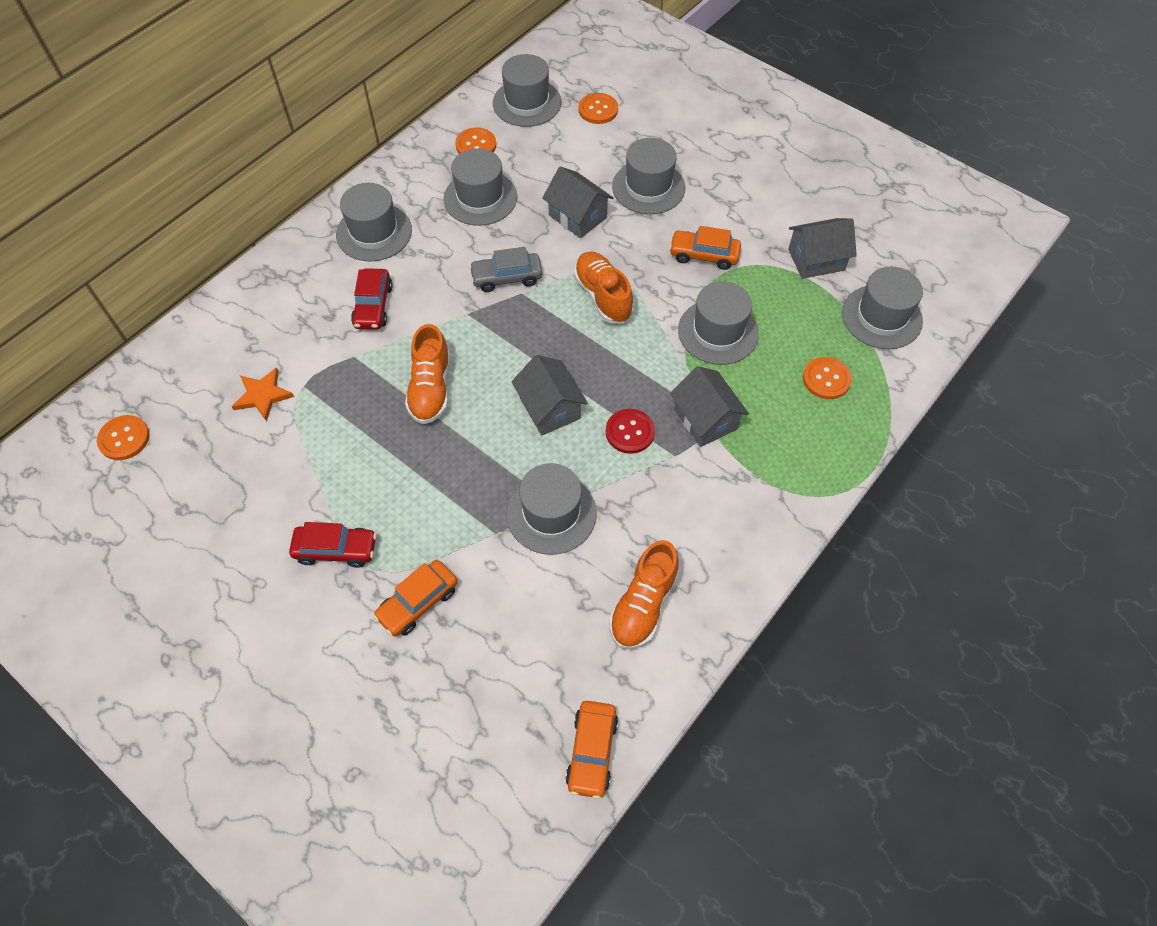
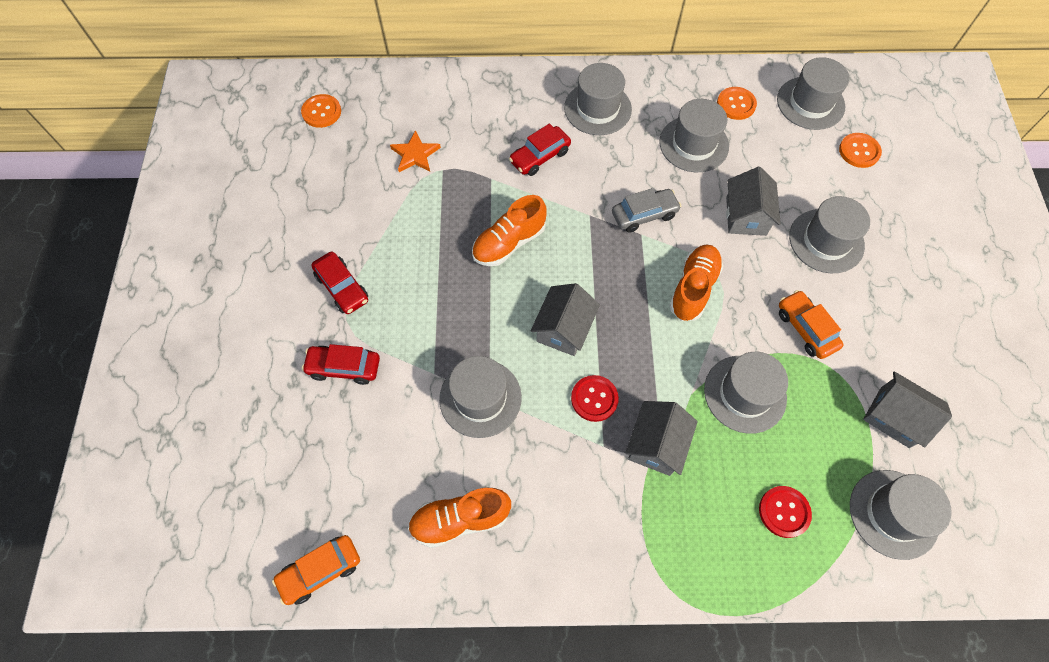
camera: 50 degrees right, 5 degrees up
orange car [373,560,458,637] -> red car [302,344,380,385]
grey car [469,247,542,292] -> grey car turned 120 degrees clockwise [612,188,681,233]
orange button [803,357,852,399] -> red button [759,486,812,538]

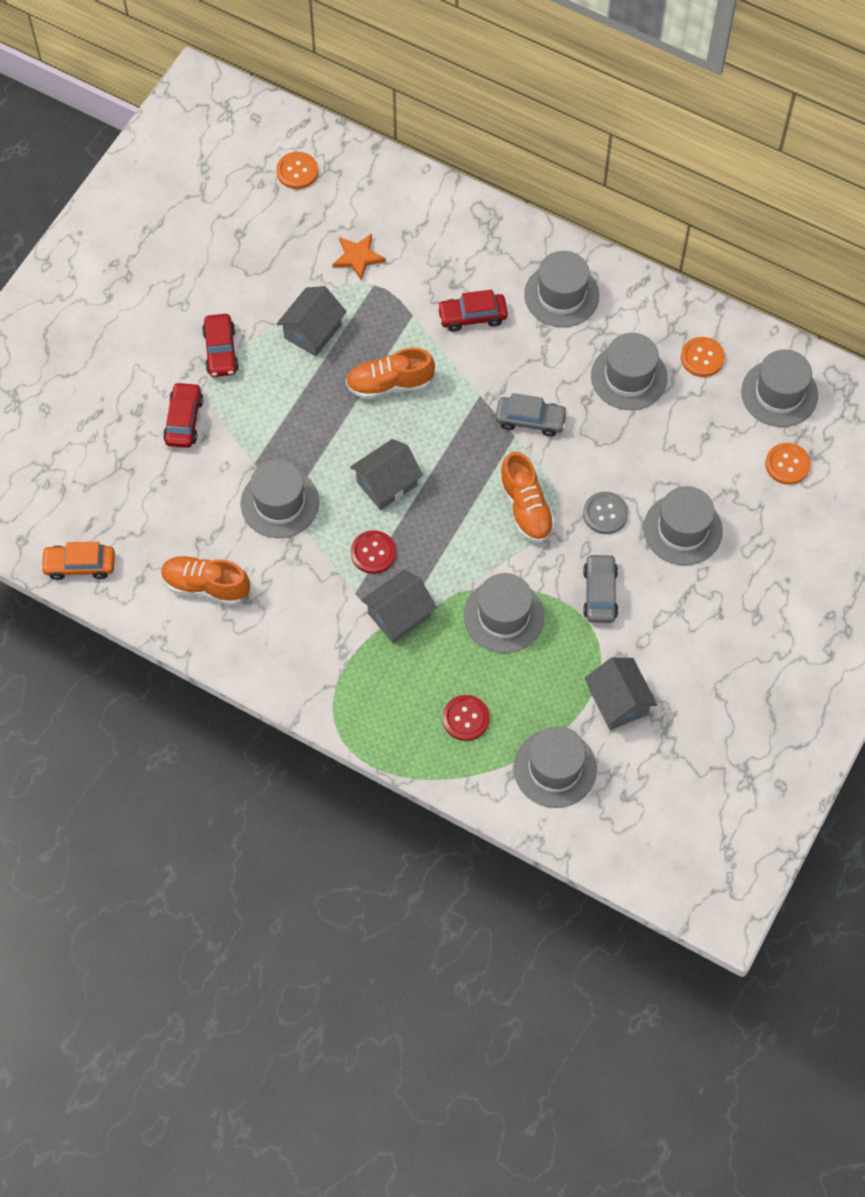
camera: 30 degrees right, 0 degrees up
red car [302,344,380,385] -> red car turned 60 degrees clockwise [163,382,203,448]
orange shoe [669,244,723,321] -> orange shoe turned 105 degrees clockwise [499,451,555,543]
grey house [726,167,781,236] -> grey house moved to [277,286,347,357]
orange car [779,290,843,359] -> grey car [583,553,618,623]
none -> grey button [583,492,628,534]

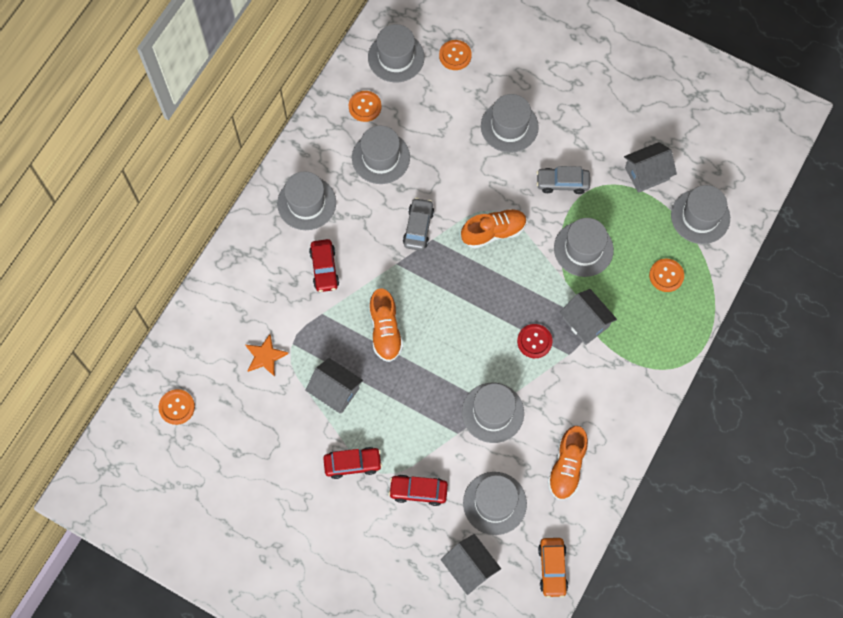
camera: 90 degrees left, 5 degrees up
grey house [350,439,423,510] -> grey house moved to [441,534,501,595]
red button [442,695,490,741] -> orange button [649,259,684,292]
grey button [583,492,628,534] -> none
none -> grey hat [463,472,527,535]

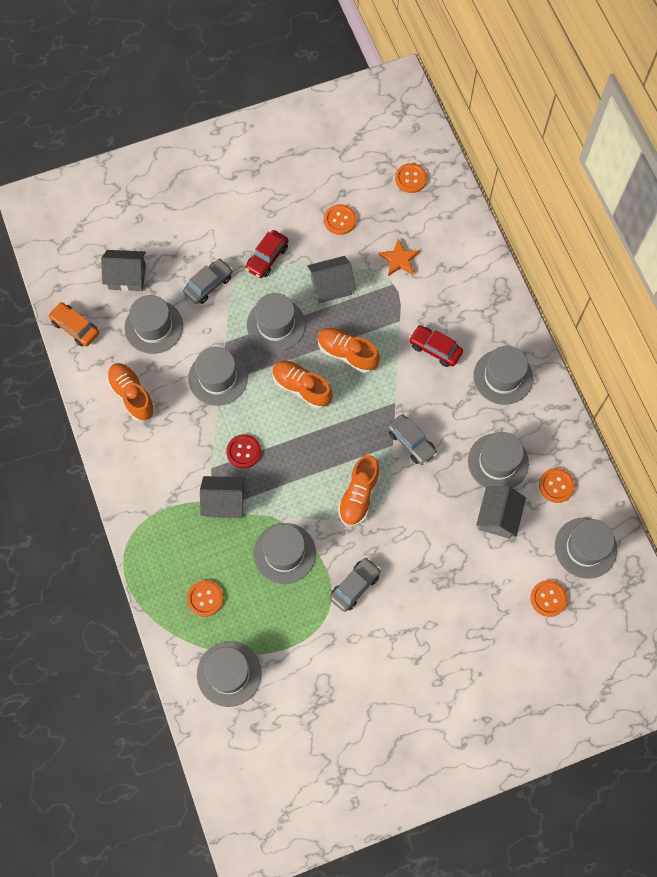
camera: 130 degrees right, 0 degrees up
red car [389,475,448,506] -> grey car [183,258,233,304]
grey hat [481,94,539,153] -> grey hat moved to [247,293,305,352]
grey house [624,142,677,193] -> grey house moved to [476,486,526,538]
none -> orange shoe [273,361,332,409]
none -> orange button [324,204,356,235]

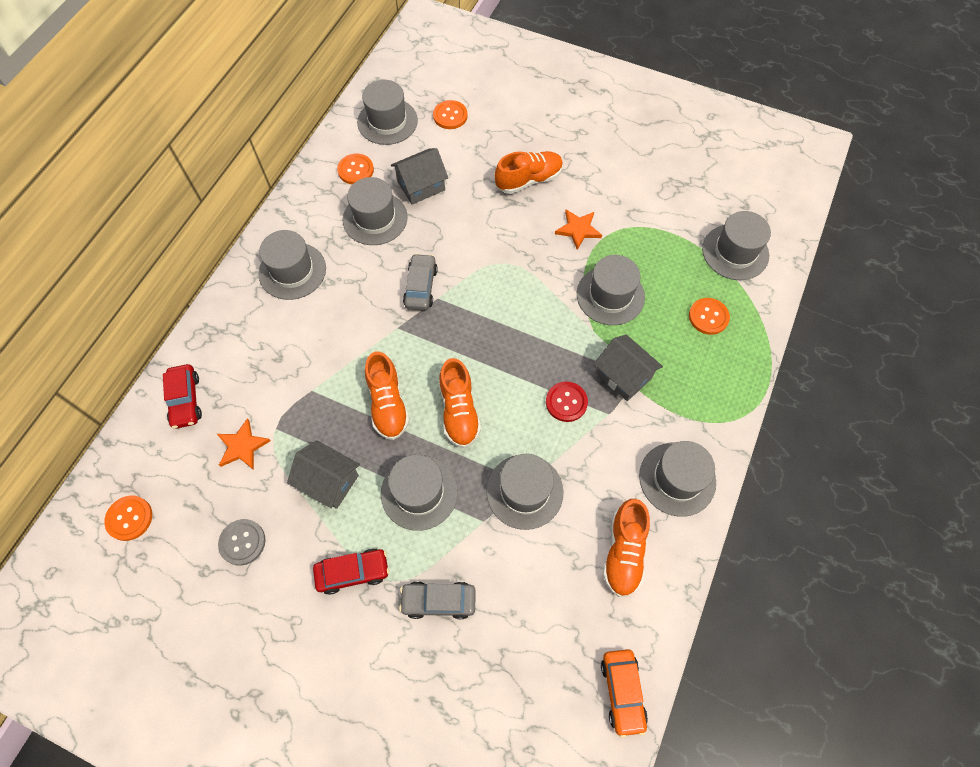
camera: 135 degrees left, 5 degrees down
grey house [101,250,146,291] -> none
grey hat [124,295,183,354] -> grey hat moved to [639,441,716,517]
orange button [324,204,356,235] -> grey button [218,519,265,566]
grey car [330,557,381,612] -> orange star [555,210,602,250]
orange shoe [338,455,380,526] -> orange shoe moved to [495,151,563,194]
red car [409,325,463,367] -> red car moved to [163,364,202,429]

